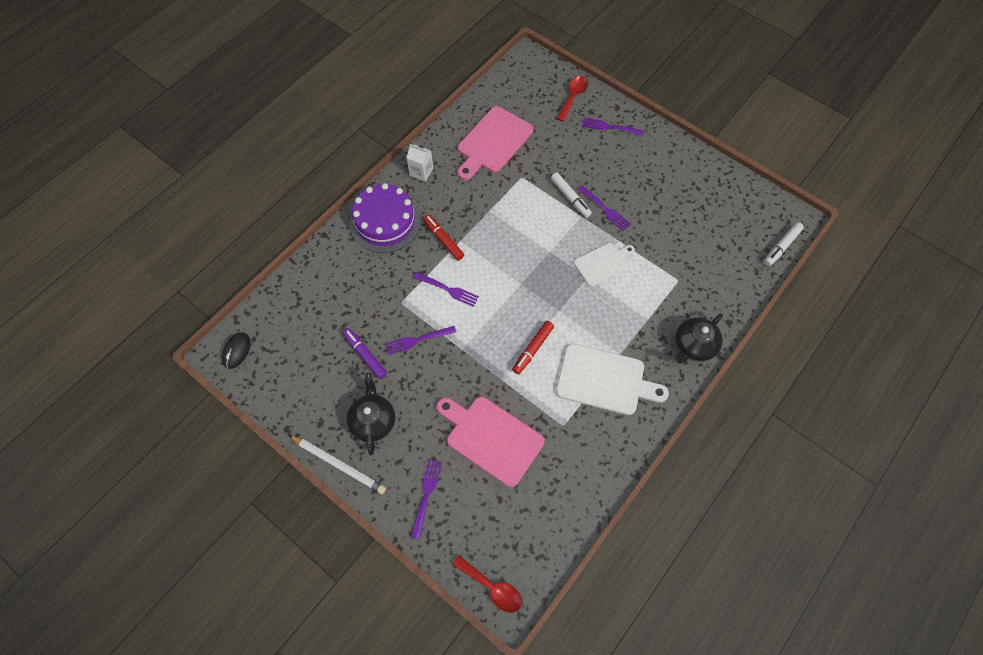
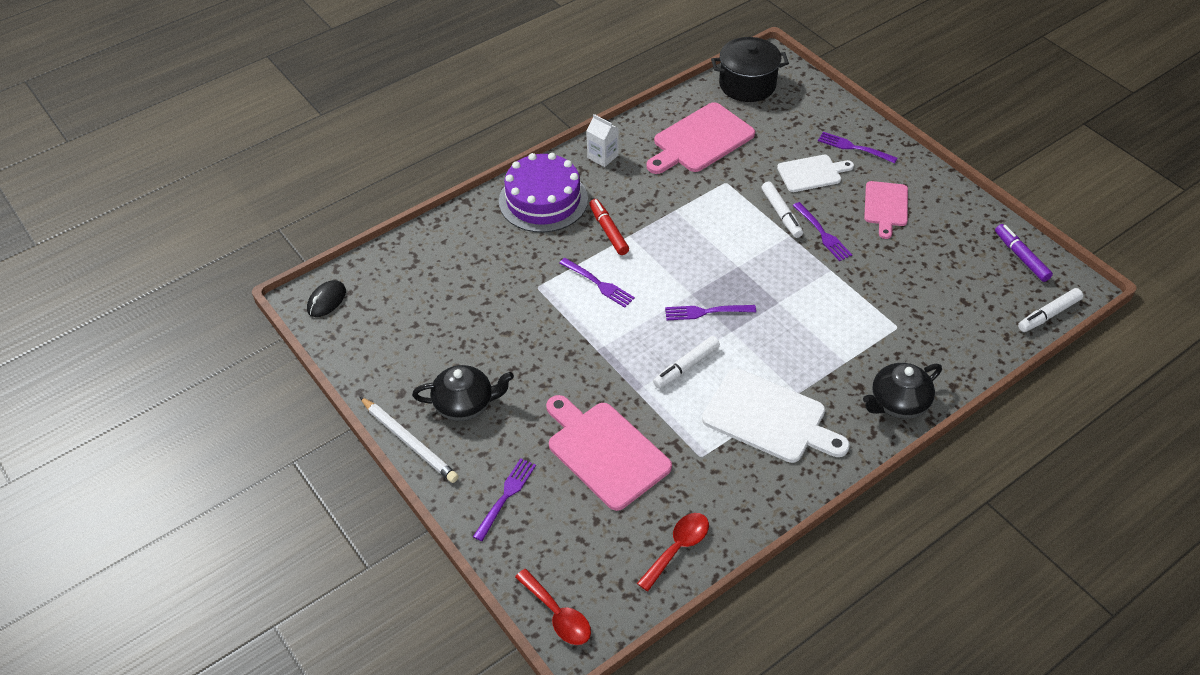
camera: 15 degrees right, 15 degrees down
purple marker [343,328,387,379] -> purple marker moved to [995,224,1053,282]
black teapot [347,373,395,455] -> black teapot turned 75 degrees clockwise [412,365,514,421]
purple fork [385,326,456,355] -> purple fork moved to [665,305,756,320]
red marker [512,321,554,374] -> white marker [653,336,720,389]
red spoon [557,76,588,122] -> red spoon moved to [637,513,709,591]
white cutting board [574,243,635,287] -> white cutting board moved to [777,155,854,192]
none -> black pot [711,37,789,102]
none -> pink cutting board [864,181,908,239]

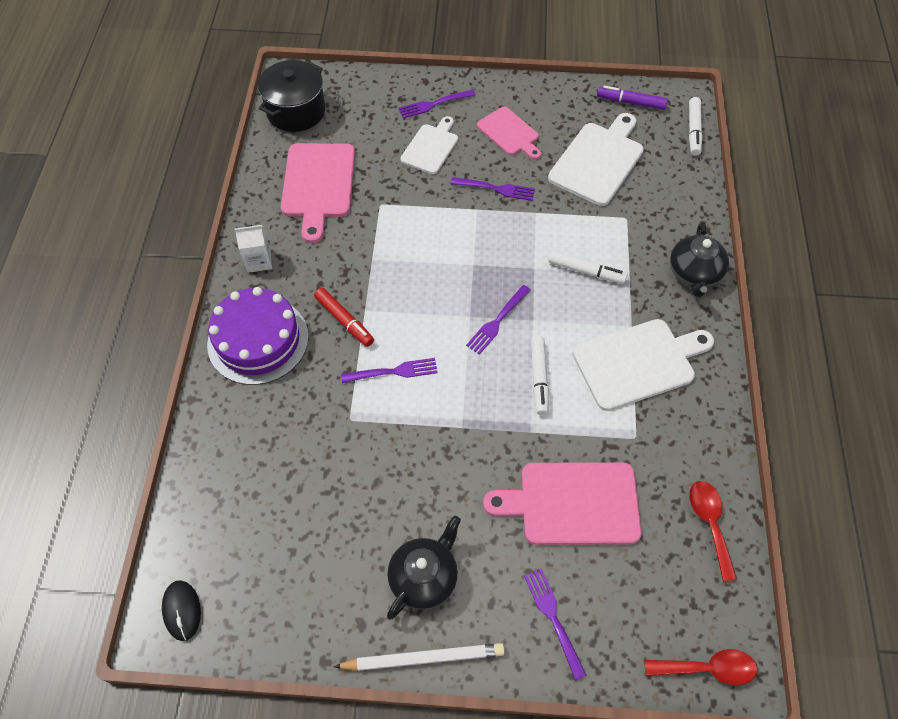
camera: 50 degrees left, 10 degrees up
red marker [589,199,629,255] -> red marker turned 150 degrees counterclockwise [314,288,374,347]
white marker [762,181,803,238] -> white marker moved to [549,250,627,284]
none -> white cutting board [548,113,644,206]

